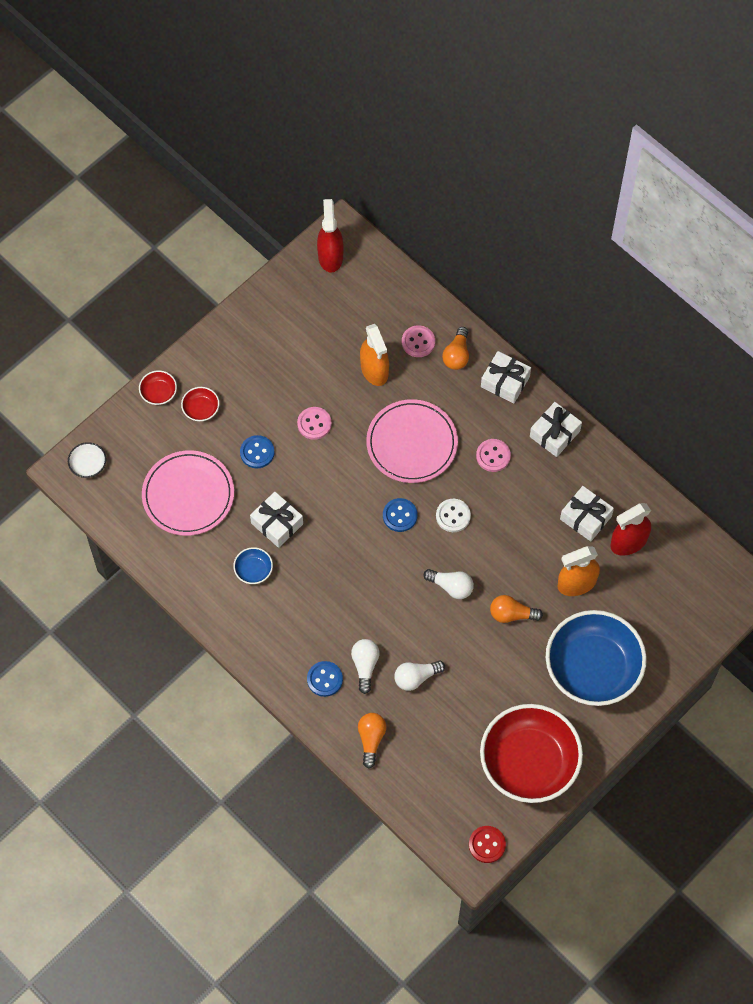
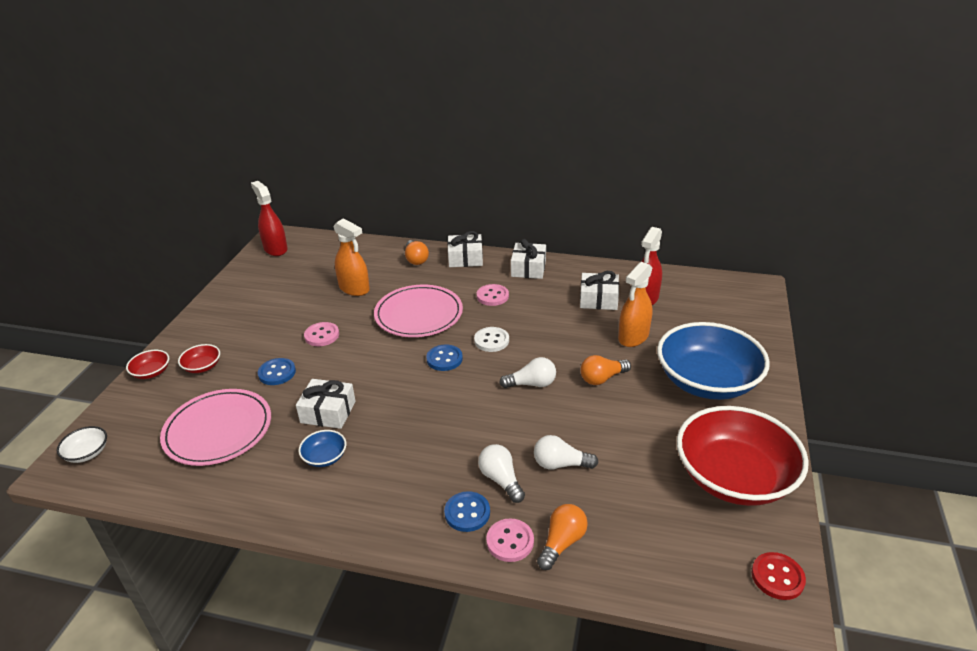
camera: 30 degrees left, 30 degrees down
orange light bulb [358,713,386,769] -> orange light bulb turned 60 degrees clockwise [537,504,588,570]
white light bulb [394,661,445,691] -> white light bulb turned 60 degrees clockwise [534,435,598,470]
pink button [402,325,435,357] -> pink button moved to [486,518,534,562]

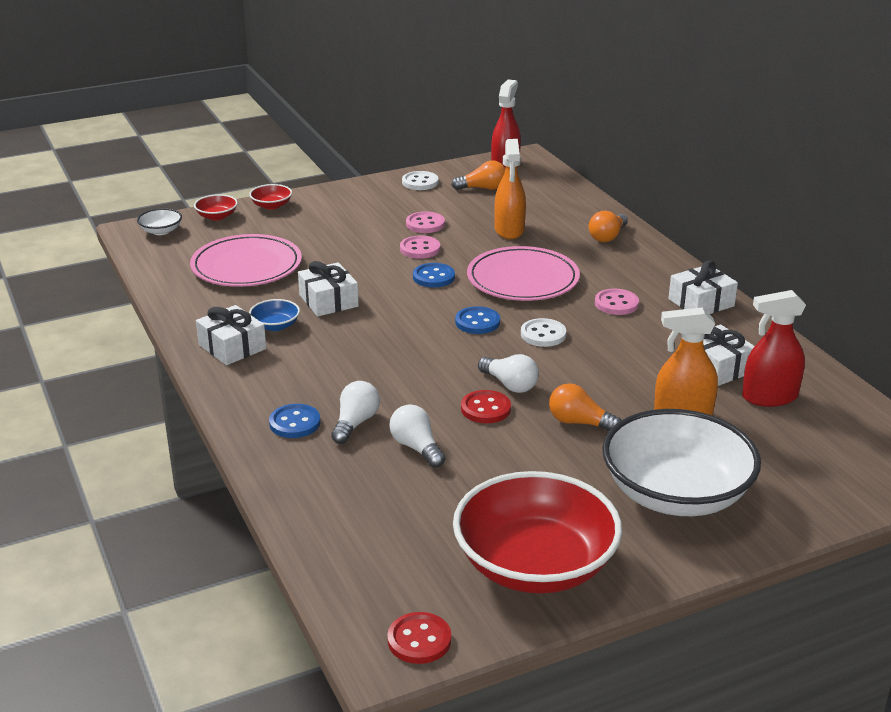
camera: 50 degrees right, 5 degrees down
red bowl [178,344,220,373] -> red bowl moved to [194,194,238,220]
blue button [258,358,296,385] -> blue button moved to [413,263,455,288]
white gift [447,231,483,267] -> white gift moved to [196,305,266,365]
pink button [486,518,534,562] -> pink button moved to [406,211,445,233]
orange light bulb [537,504,588,570] -> orange light bulb moved to [451,160,505,190]
blue bowl [657,322,770,400] -> white bowl [602,409,761,516]
none -> white button [402,171,439,190]
none -> red button [461,390,511,423]

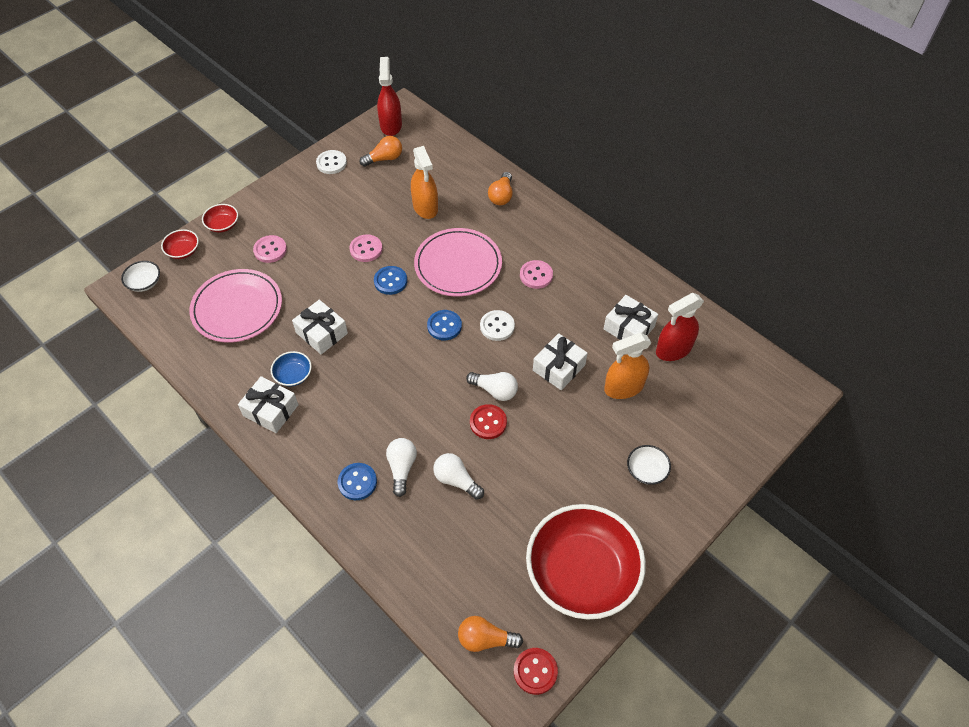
camera: 20 degrees left, 25 degrees up
pink button [406,211,445,233] -> pink button moved to [253,235,287,263]
orange light bulb [549,383,621,431] -> orange light bulb moved to [458,616,523,652]
white bowl [602,409,761,516] -> white bowl [627,445,671,485], size x0.40
white gift [668,260,738,314] -> white gift moved to [533,333,588,390]

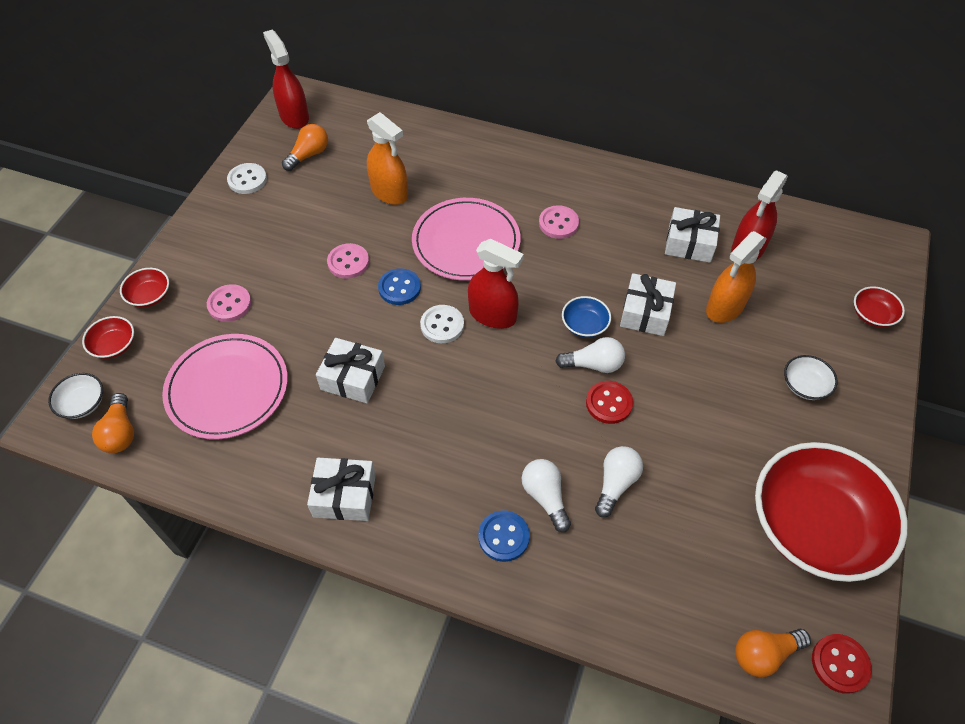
camera: 25 degrees left, 0 degrees up
blue bowl [271,351,312,386] -> blue bowl moved to [562,296,611,338]
blue button [427,310,462,340] -> red spray bottle [468,239,524,329]
white light bulb [433,453,484,500] -> white light bulb turned 105 degrees clockwise [595,446,643,517]
white button [480,310,515,341] -> white button moved to [420,305,464,343]
orange light bulb [488,172,513,205] -> orange light bulb moved to [92,393,134,453]
none -> red bowl [854,286,905,327]

